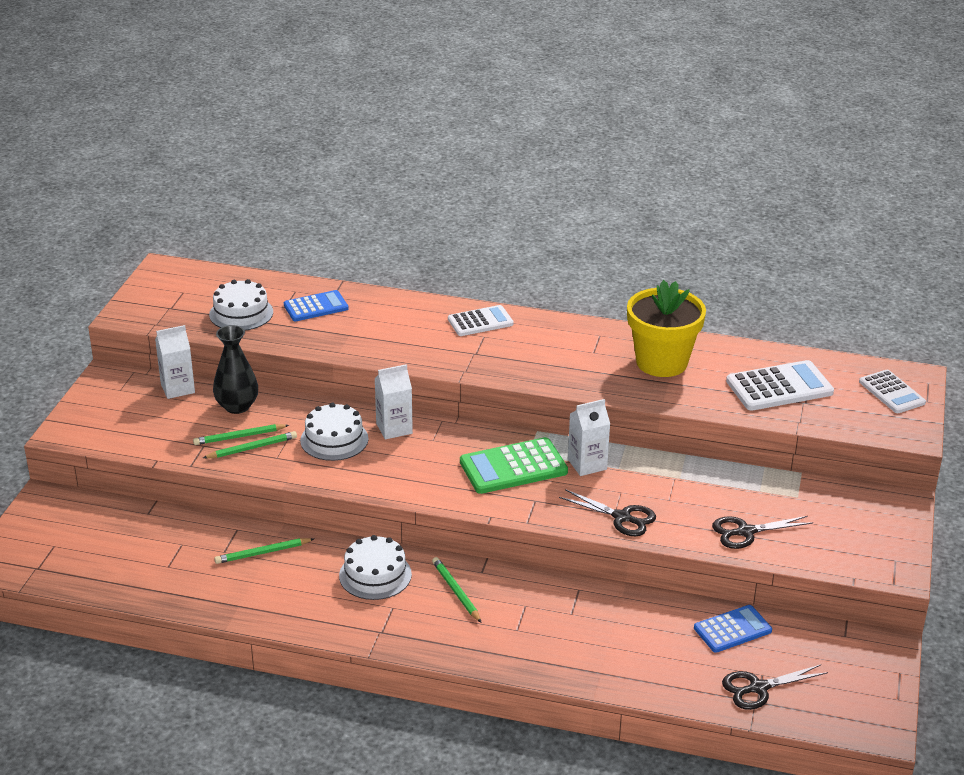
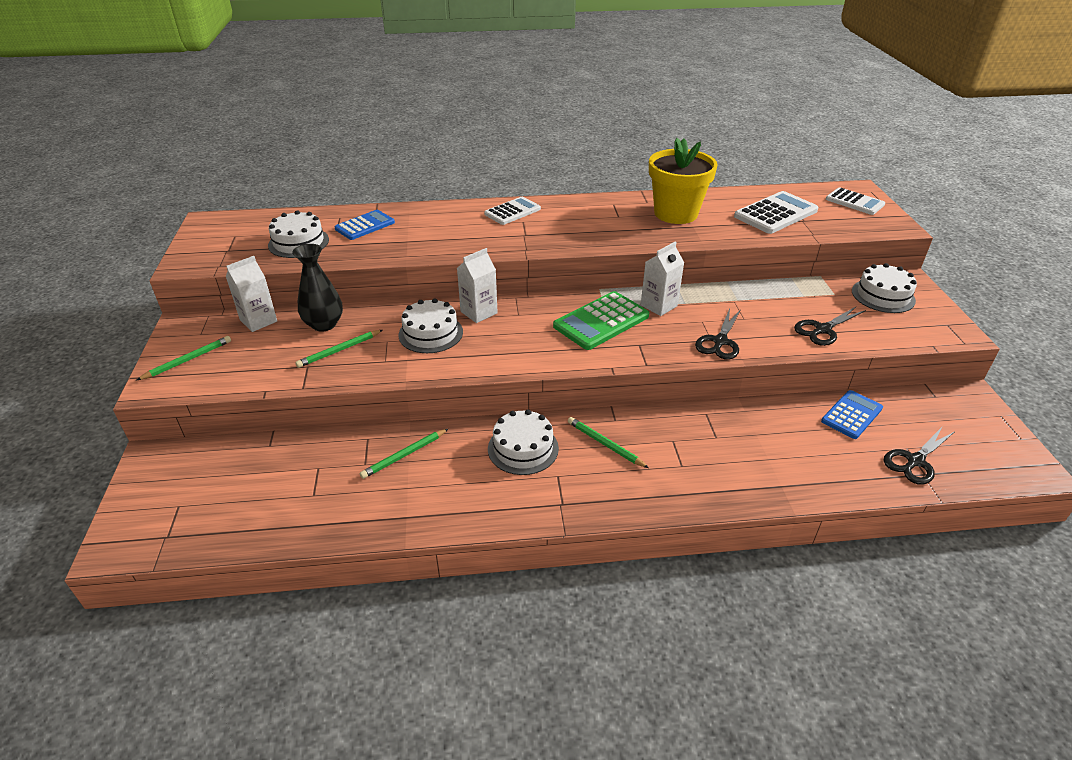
camera: 20 degrees left, 5 degrees up
green pencil [203,431,297,458] -> green pencil moved to [137,336,231,380]
black scissors [559,489,656,536] -> black scissors turned 105 degrees clockwise [695,308,741,360]
none -> white cake [852,263,917,313]

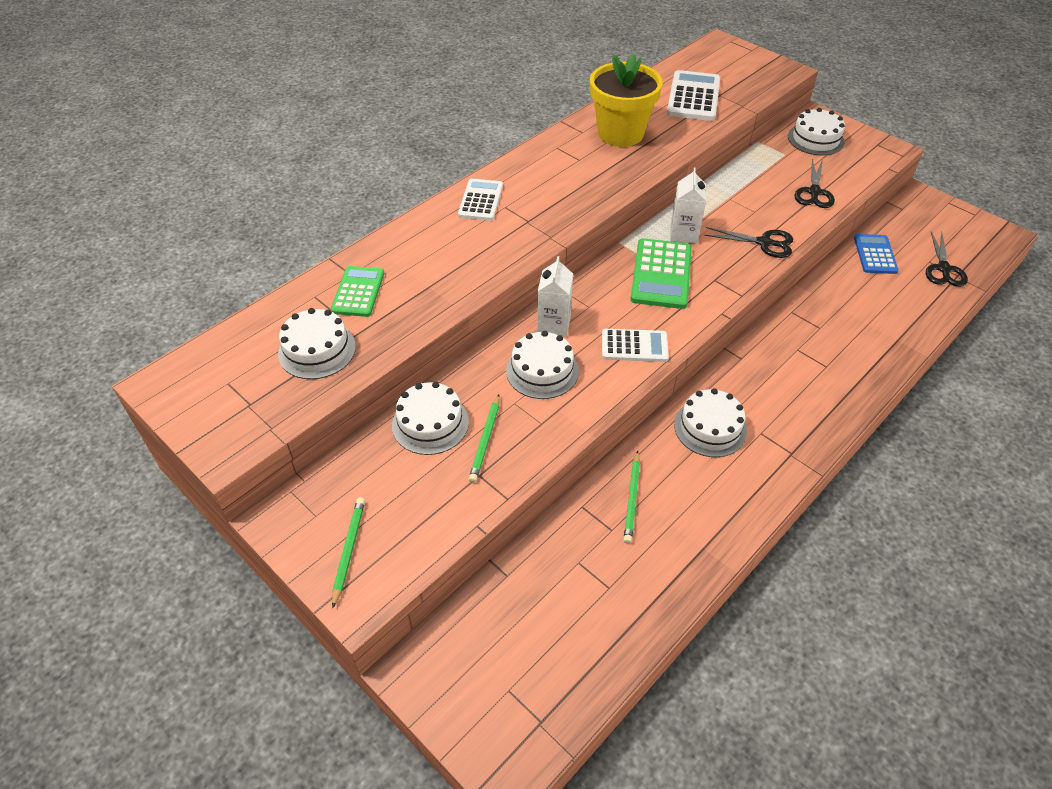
camera: 40 degrees left, 10 degrees up
white carton [226,256,277,332] -> none
black vase [292,244,343,332] -> white cake [392,382,469,455]
blue calculator [334,210,395,240] -> green calculator [331,266,384,317]
green pencil [568,417,649,468] -> none
black scissors [695,308,741,360] -> black scissors turned 60 degrees counterclockwise [704,227,793,258]
white calculator [826,187,885,215] -> white calculator moved to [602,329,669,362]

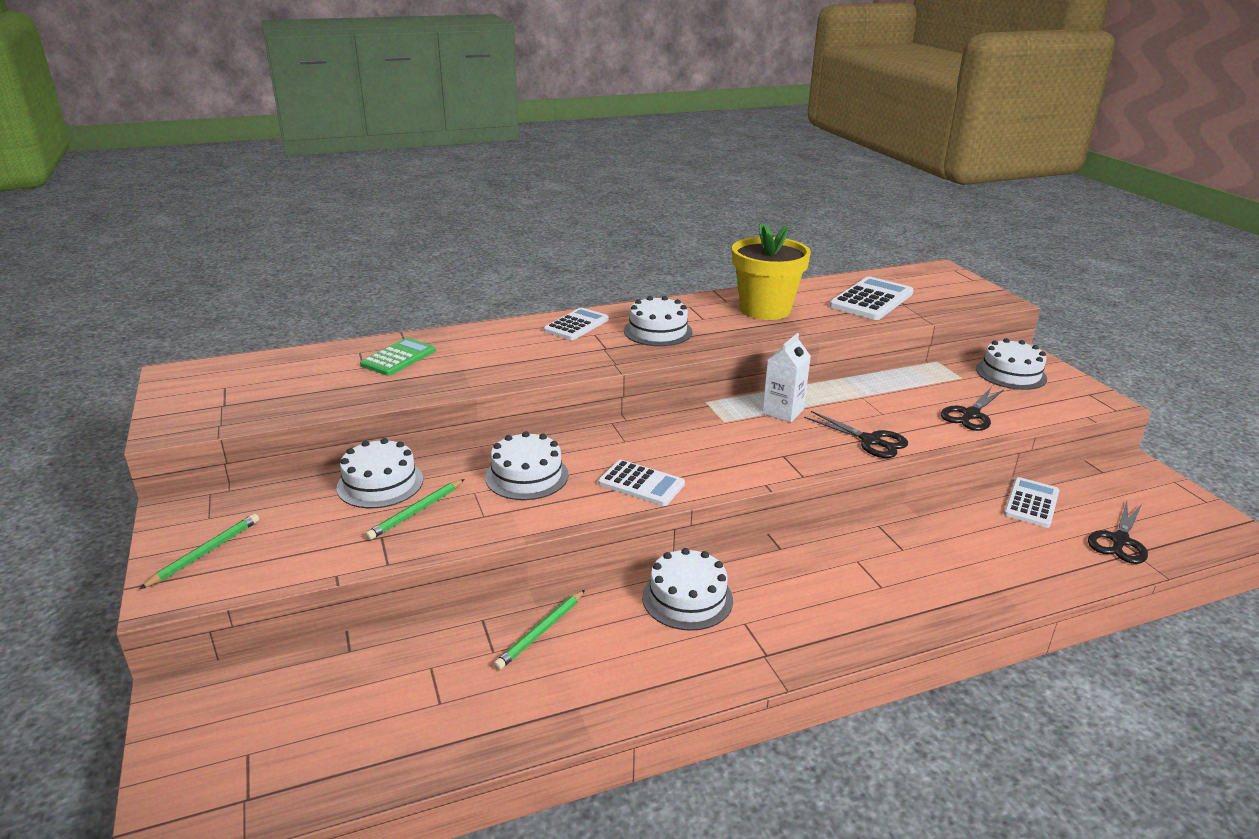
camera: 25 degrees right, 20 degrees down
white cake [278,308,356,379] -> white cake moved to [624,296,692,346]
white carton [537,256,573,337] -> none
green calculator [631,238,692,309] -> none
blue calculator [854,234,898,274] -> white calculator [1004,477,1059,528]

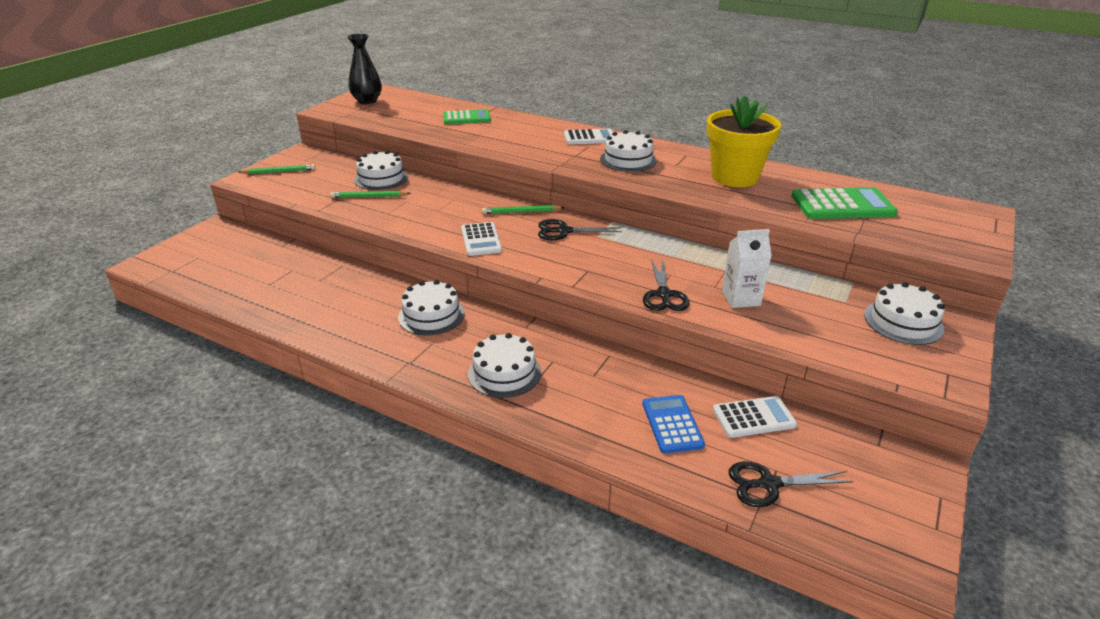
camera: 50 degrees right, 5 degrees up
white cake [485,431,569,500] -> white cake moved to [468,333,541,398]
green pencil [494,590,585,670] -> green pencil moved to [482,205,565,214]
white carton [762,333,811,422] -> white carton moved to [722,229,772,308]
white calculator [829,276,914,320] -> green calculator [792,187,898,219]
black scissors [941,387,1004,431] -> black scissors moved to [538,219,623,241]
none -> black vase [347,34,382,104]
none -> blue calculator [642,395,705,453]

